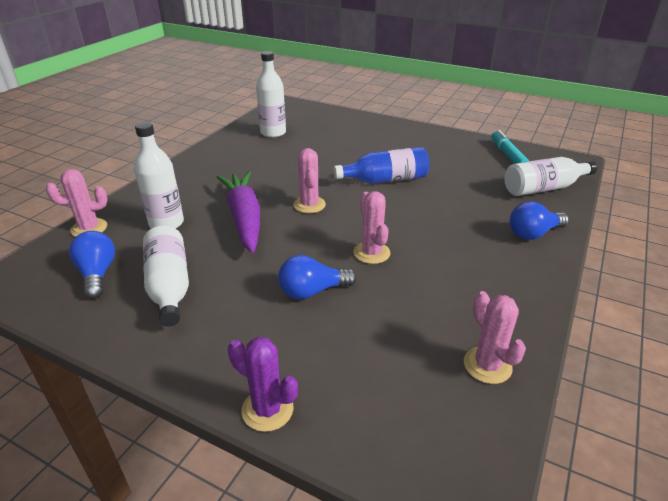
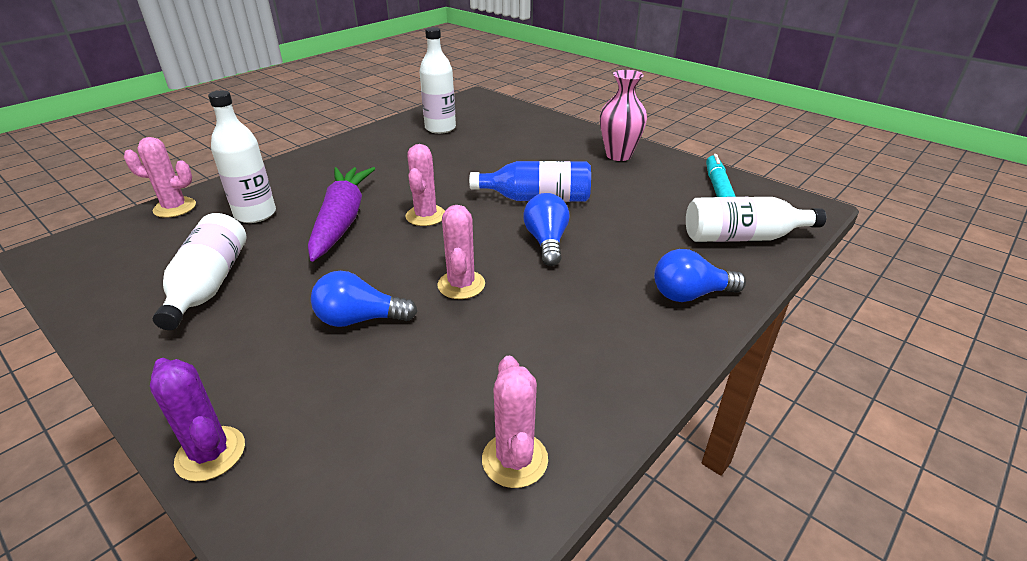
camera: 15 degrees right, 0 degrees up
blue light bulb [69,231,115,299] -> blue light bulb moved to [523,193,569,266]
none -> pink vase [600,70,647,161]

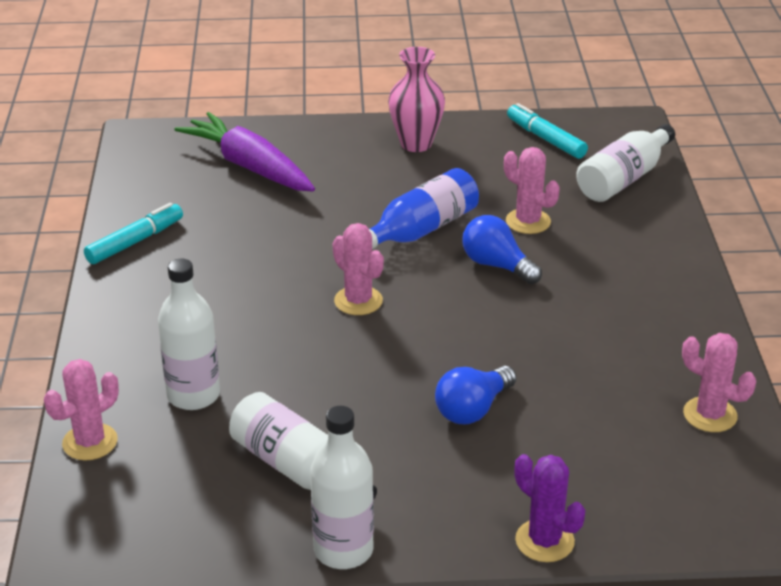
camera: 45 degrees left, 0 degrees up
purple cactus [150,358,245,481] -> purple cactus turned 45 degrees clockwise [514,454,585,562]
purple carrot [308,167,375,262] -> purple carrot moved to [175,112,315,191]
white bottle [420,27,456,134] -> white bottle moved to [310,406,374,569]
pink cactus [437,205,485,299] -> pink cactus moved to [504,147,560,234]
blue light bulb [654,249,746,302] -> none
none -> turquoise marker [84,203,183,264]

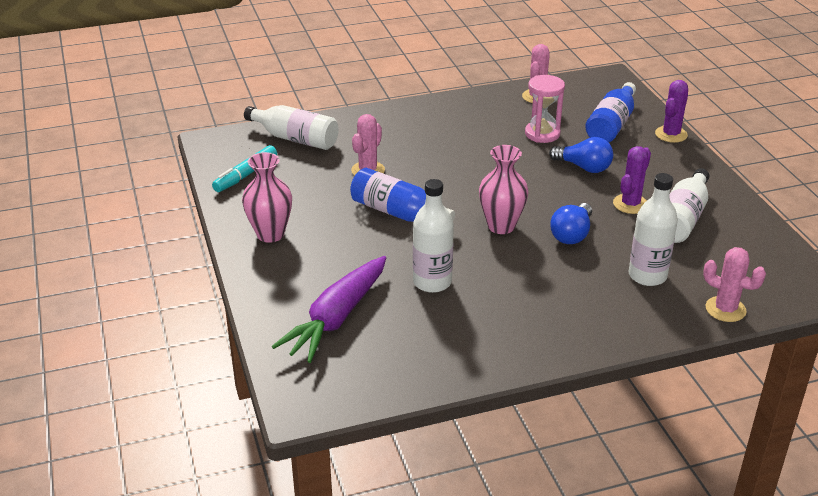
camera: 105 degrees left, 0 degrees up
turquoise marker [84,203,183,264] -> none
white bottle [310,406,374,569] -> white bottle moved to [413,179,454,293]
pink cactus [333,223,384,315] -> pink vase [479,145,529,234]
blue light bulb [462,215,542,284] -> blue light bulb moved to [550,203,592,244]
none -> pink hourglass [525,75,565,143]
none -> blue bottle [585,82,636,142]
none -> purple cactus [613,146,651,214]

